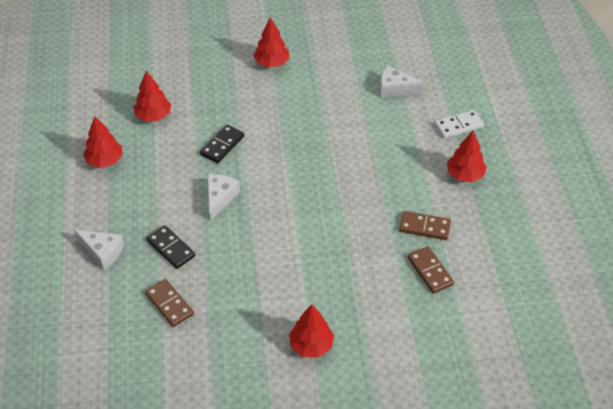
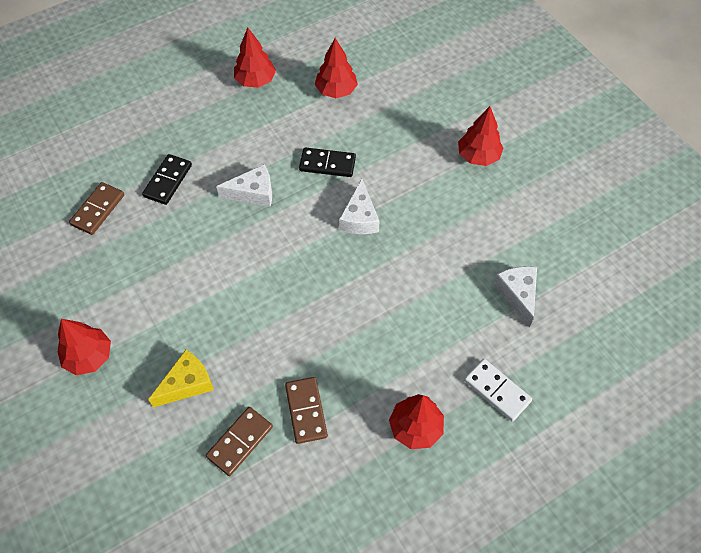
camera: 65 degrees right, 10 degrees up
white cheese [74,230,124,270] -> white cheese moved to [339,179,379,234]
none -> yellow cheese [148,350,214,407]

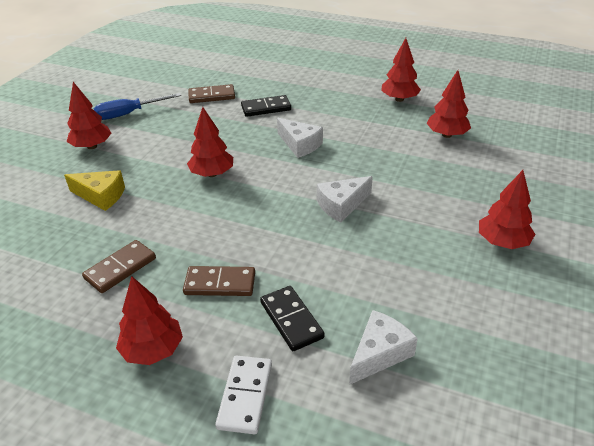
camera: 55 degrees right, 20 degrees down
brown domino [206,407,273,476] -> brown domino moved to [183,266,255,296]
black domino [299,147,356,177] -> black domino moved to [260,286,325,351]
none -> blue screwdriver [94,93,181,120]
none -> red tree [187,107,233,177]

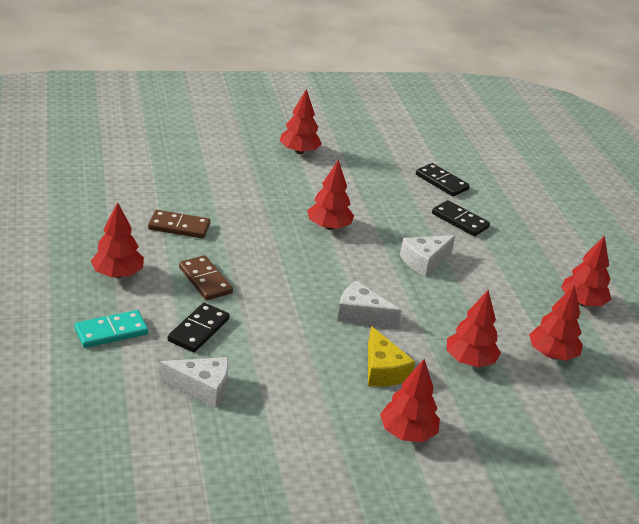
camera: 50 degrees right, 5 degrees down
yellow cheese [64,170,125,211] -> yellow cheese moved to [368,326,415,387]
blue screwdriver [94,93,181,120] -> none
brown domino [188,84,235,103] -> black domino [416,163,470,196]
white domino [215,355,272,434] -> turquoise domino [75,310,148,348]
white cheese [277,118,323,158] -> white cheese turned 45 degrees clockwise [400,235,455,276]
none -> red tree [447,290,501,367]

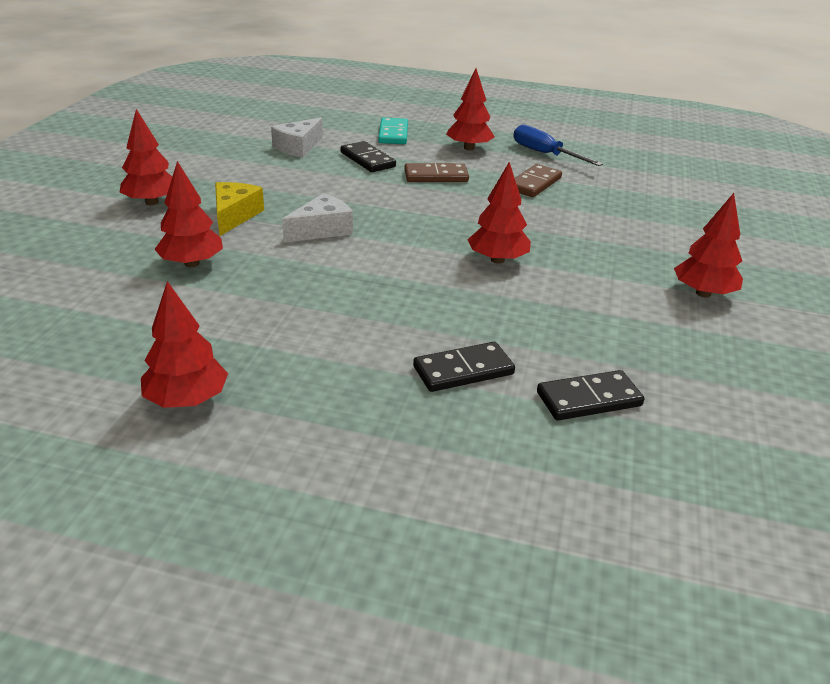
camera: 120 degrees right, 0 degrees up
yellow cheese [368,326,415,387] -> yellow cheese turned 90 degrees clockwise [215,182,264,236]
white cheese [400,235,455,276] -> none
red tree [529,284,583,361] -> none
none -> blue screwdriver [514,125,603,166]

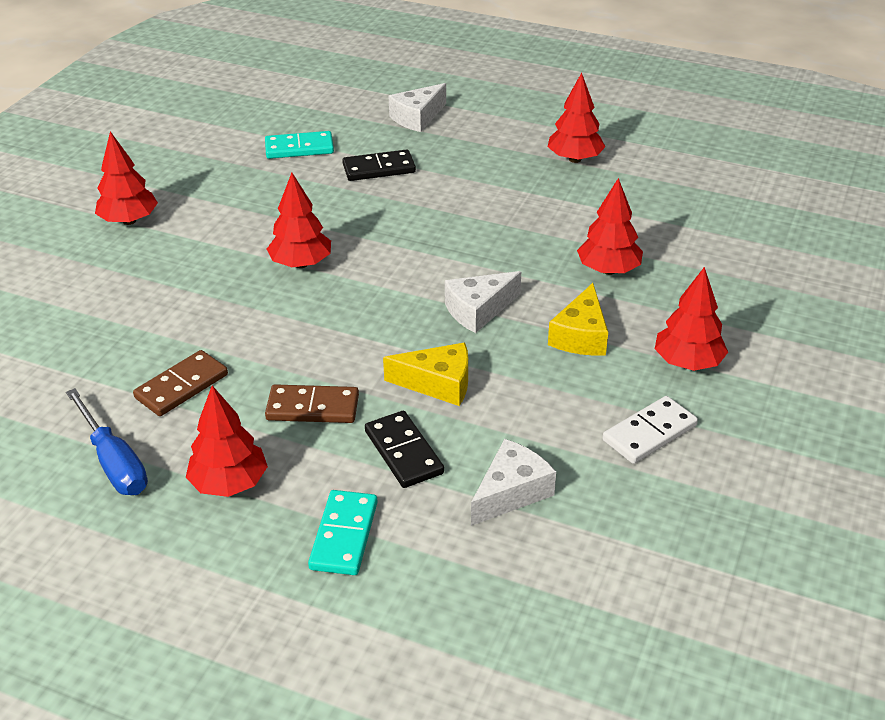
camera: 170 degrees left, 5 degrees up
black domino [537,370,644,420] -> turquoise domino [265,131,334,159]
none -> yellow cheese [383,343,468,406]
none -> white cheese [389,83,446,132]
none -> white domino [603,396,698,464]

